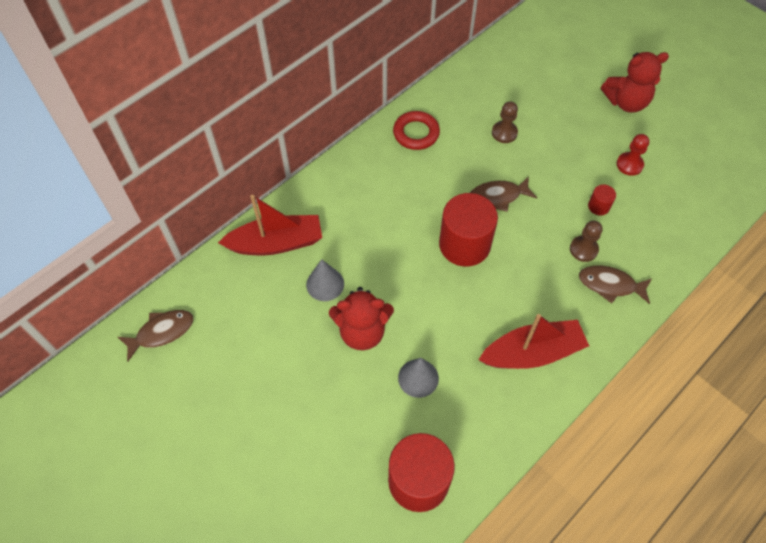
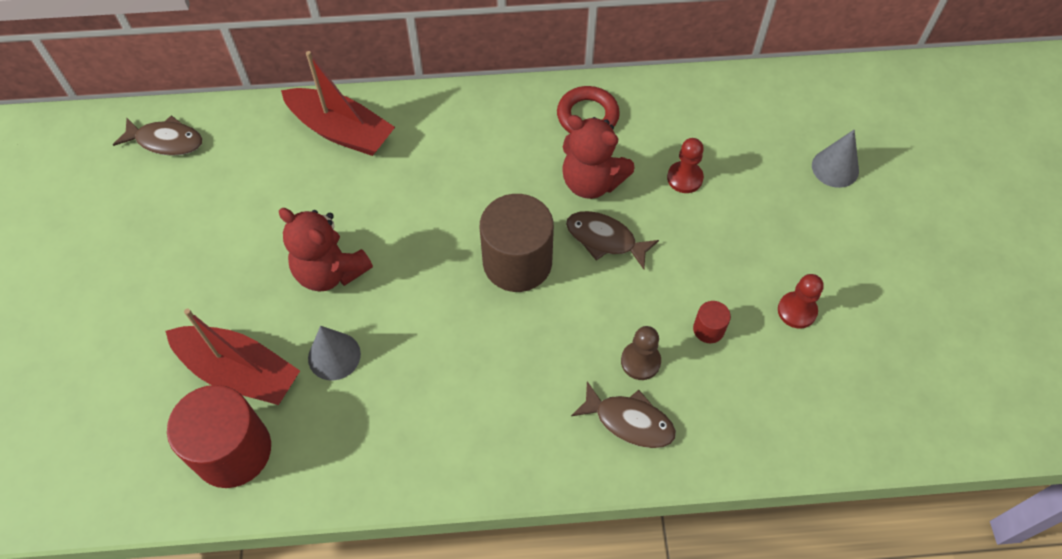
camera: 40 degrees right, 0 degrees up
grey cone [306,259,344,301] -> grey cone moved to [812,130,859,188]
red cylinder [439,193,498,267] -> brown cylinder [480,194,554,292]
red boat [479,314,589,369] -> red boat moved to [166,308,300,405]
brown pawn [492,101,518,143] -> red pawn [667,138,704,193]
brown fish [579,265,652,304] -> brown fish turned 150 degrees clockwise [571,381,676,448]
red teddy bear [601,52,669,113] -> red teddy bear moved to [563,115,635,199]

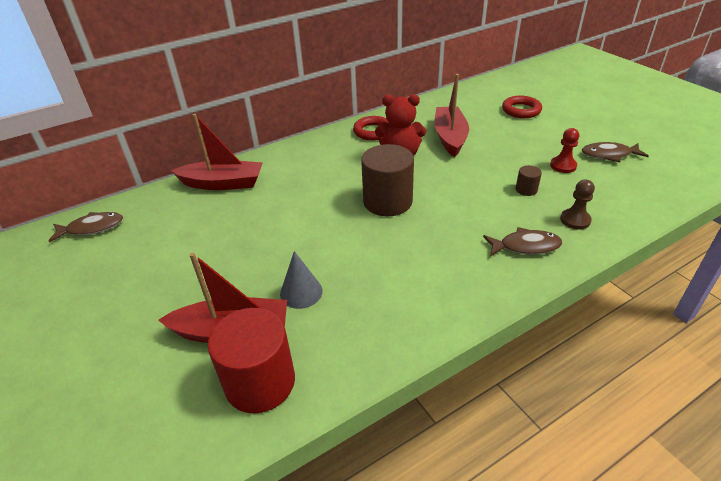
camera: 25 degrees left, 20 degrees down
red teddy bear [279,208,373,292] -> none
brown fish [566,211,659,269] -> brown fish moved to [582,142,649,162]
brown pawn [621,326,661,380] -> brown pawn moved to [560,180,595,230]
red pawn [667,138,704,193] -> red boat [434,74,469,157]
red cylinder [693,301,731,343] -> brown cylinder [516,165,542,196]
grey cone [812,130,859,188] -> red ring [502,96,542,118]

